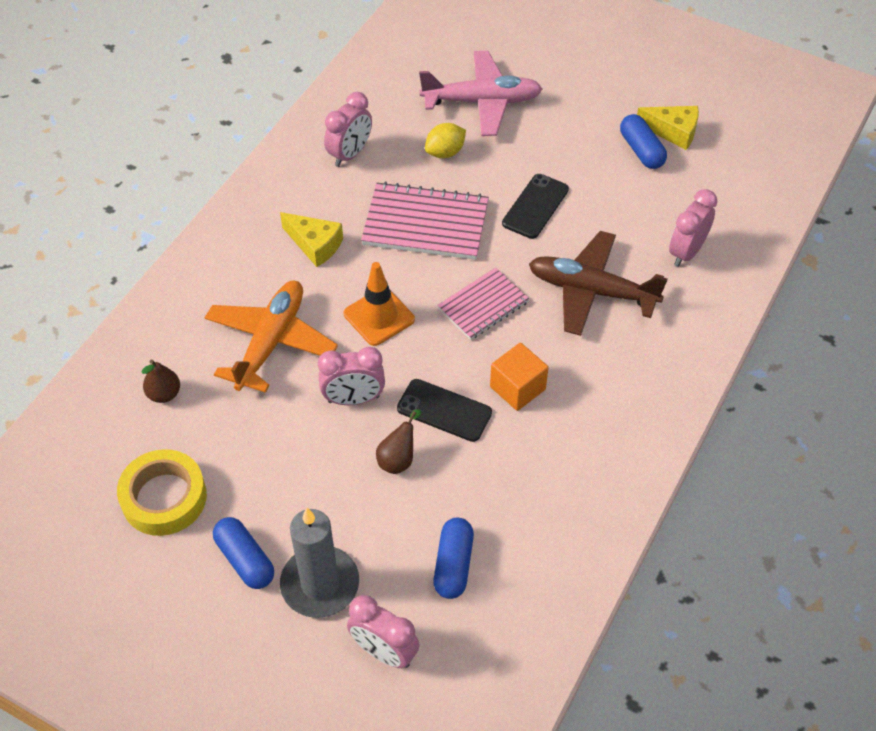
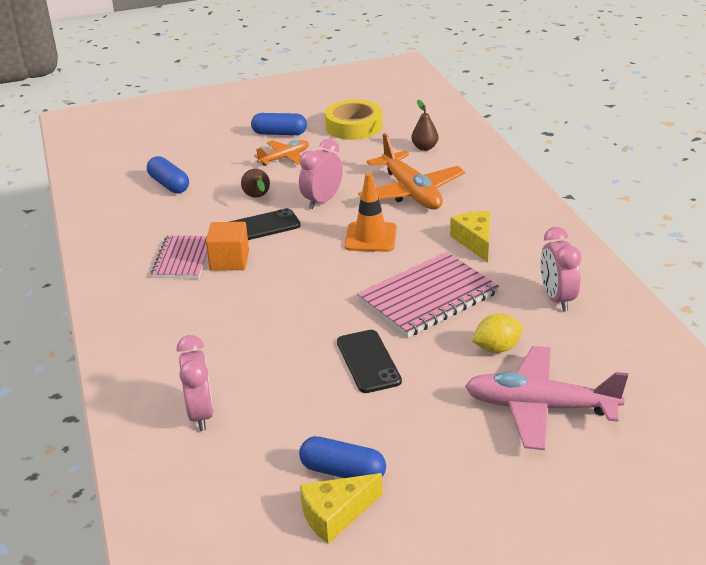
camera: 135 degrees right, 20 degrees down
yellow cheese [280,212,343,267] -> yellow cheese turned 90 degrees clockwise [450,211,490,262]
grey candle [280,508,359,618] -> none
pink clock [347,595,420,668] -> none
pink plane [419,51,542,136] -> pink plane turned 60 degrees clockwise [465,346,628,450]
yellow lemon [425,123,466,158] -> yellow lemon turned 60 degrees clockwise [472,314,523,353]
pink notebook [437,268,529,340] -> pink notebook moved to [151,236,207,278]
brown plane [529,231,667,336] -> none
none -> orange plane [254,140,309,166]

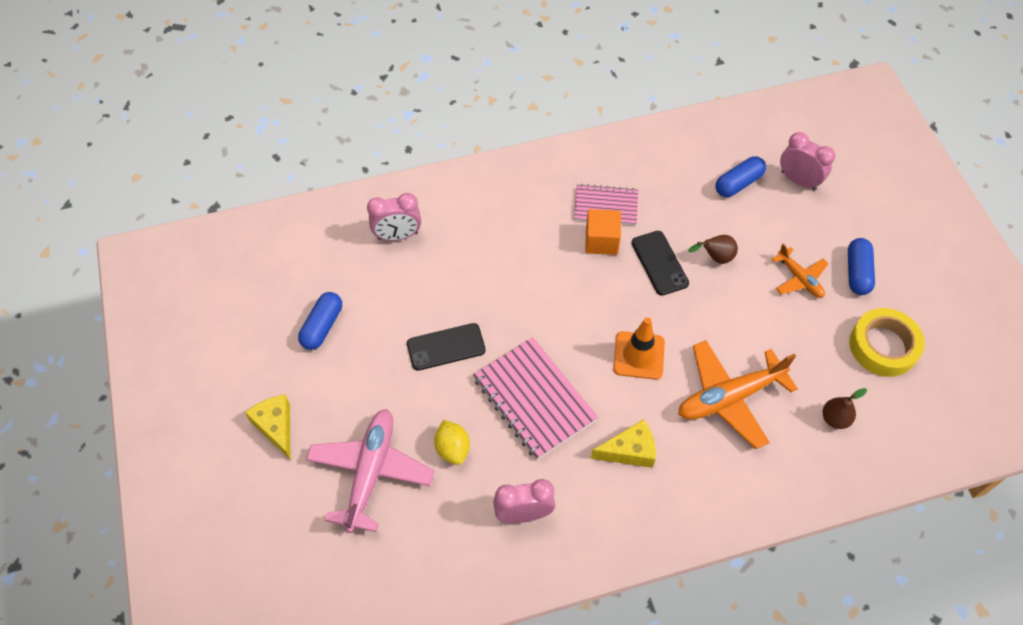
camera: 90 degrees right, 25 degrees up
pink clock [299,139,343,209] -> pink clock moved to [780,132,835,190]
yellow cheese [300,473,383,544] -> yellow cheese moved to [245,395,290,459]

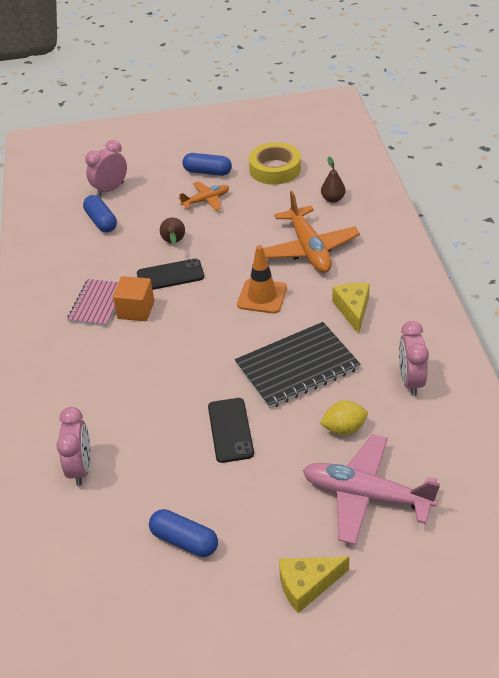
camera: 80 degrees left, 15 degrees down
pink notebook [473,337,598,460] -> black notebook [235,322,360,409]

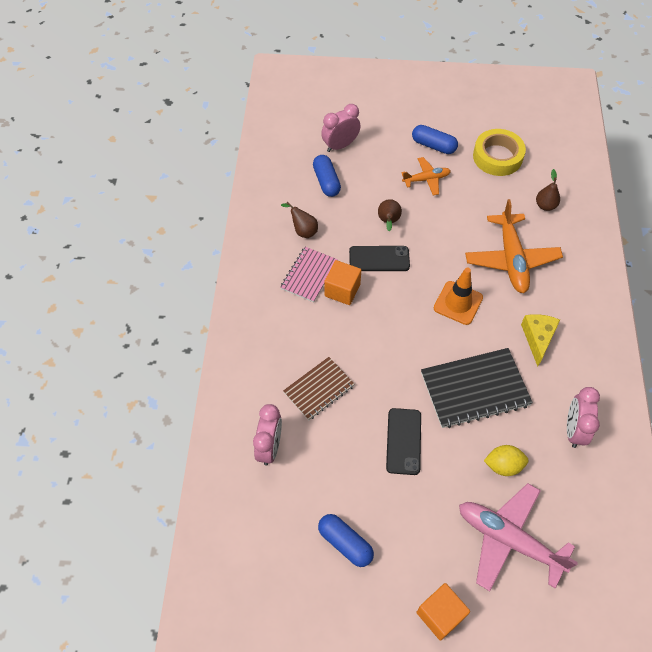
camera: 10 degrees right, 15 degrees up
yellow cheese [279,556,349,613] -> orange cube [417,583,470,641]
none -> brown pear [281,202,318,238]
none -> brown notebook [283,357,355,420]

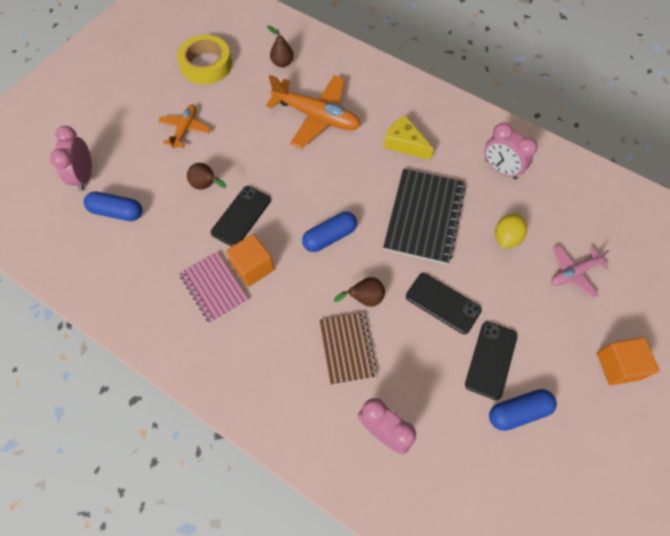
camera: 60 degrees left, 5 degrees up
brown pear [281,202,318,238] -> brown pear moved to [334,277,385,307]
blue capsule [412,125,458,154] -> blue capsule moved to [302,212,357,252]
orange traffic cone [434,268,483,325] -> none
pink plane [459,483,578,591] -> pink plane [551,245,609,298], size x0.55
none -> black phone [465,322,517,400]

